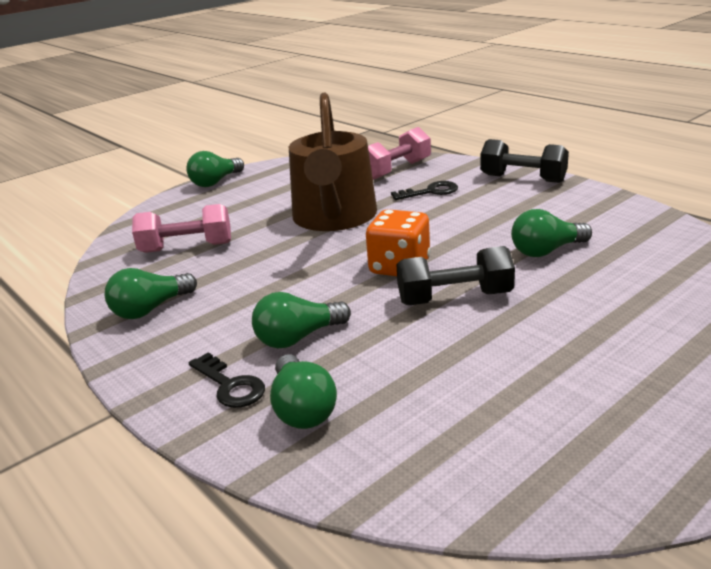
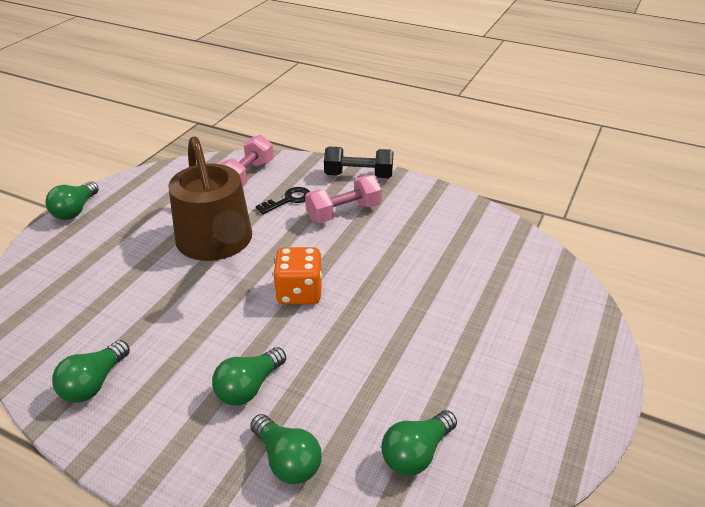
camera: 25 degrees left, 10 degrees up
pink dumbbell [132,204,231,253] -> pink dumbbell moved to [305,175,382,223]
black key [189,353,265,408] -> none
black dumbbell [396,246,515,305] -> none
green light bulb [511,209,592,257] -> green light bulb moved to [381,410,457,476]

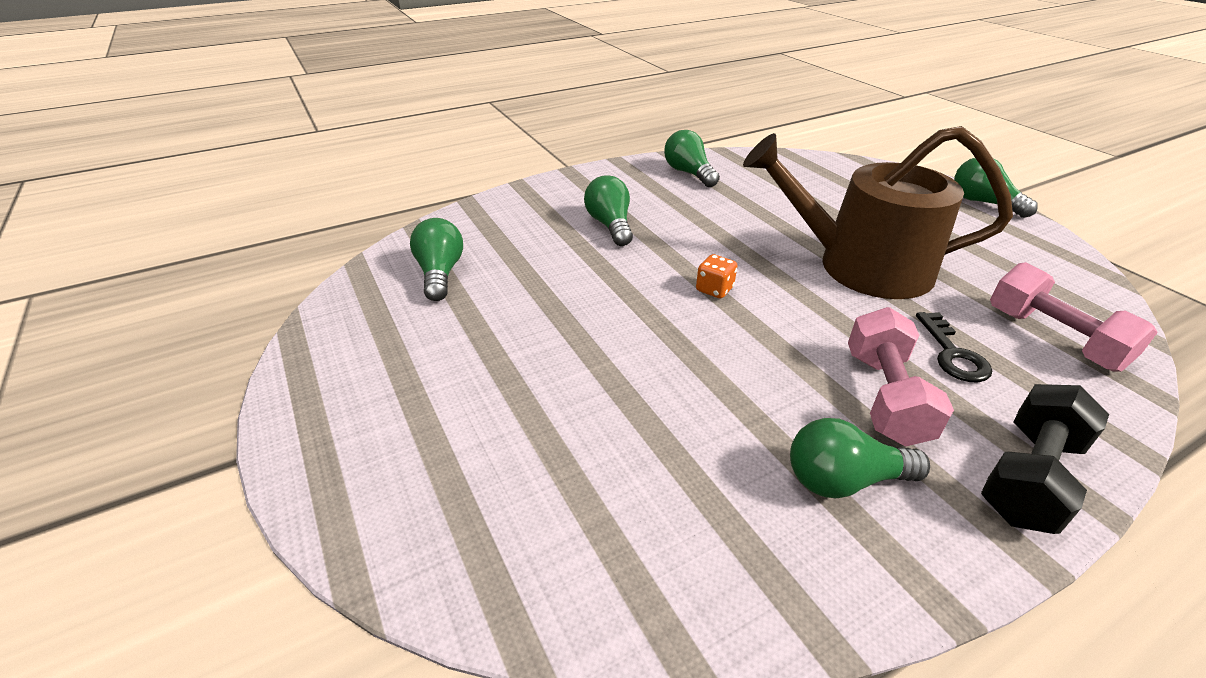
camera: 125 degrees right, 0 degrees up
green light bulb [250,414,322,484] -> green light bulb moved to [790,418,930,498]
orange dice [273,247,323,304] -> orange dice [696,254,738,298], size x0.53

